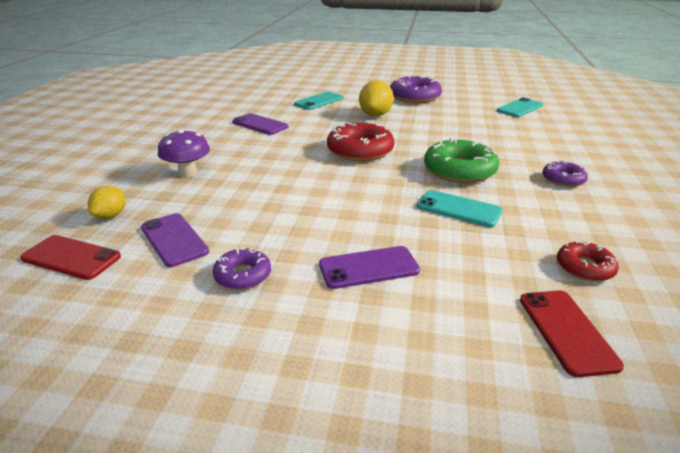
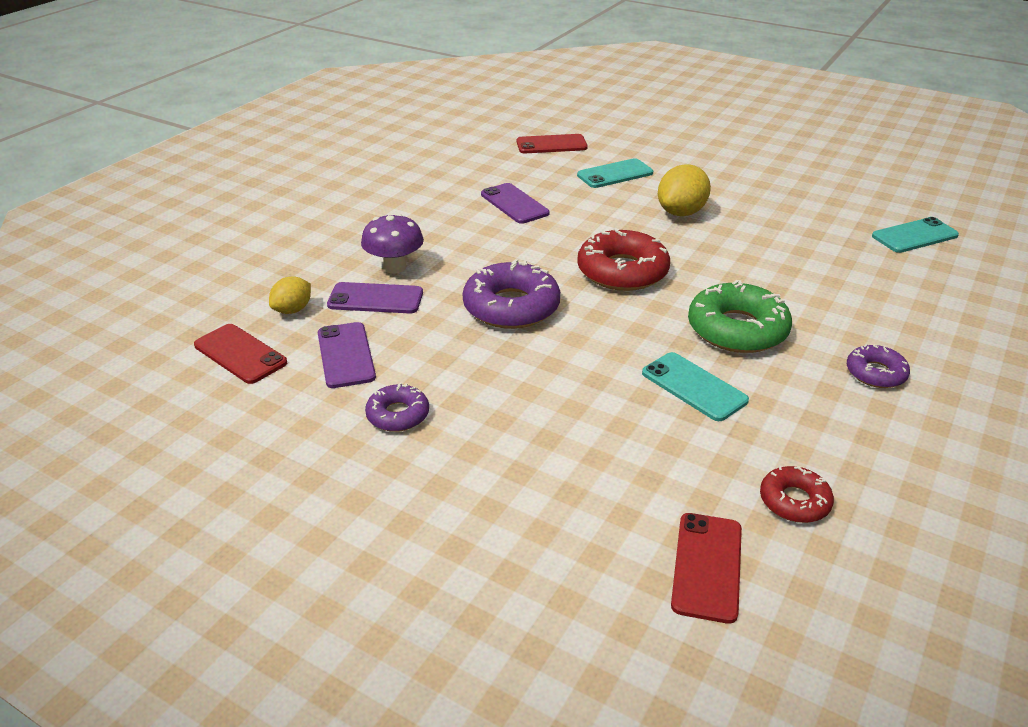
camera: 20 degrees right, 5 degrees up
purple phone [319,246,420,289] -> purple phone moved to [327,282,423,313]
purple donut [390,75,442,103] -> purple donut moved to [463,259,560,329]
none -> red phone [517,134,588,153]

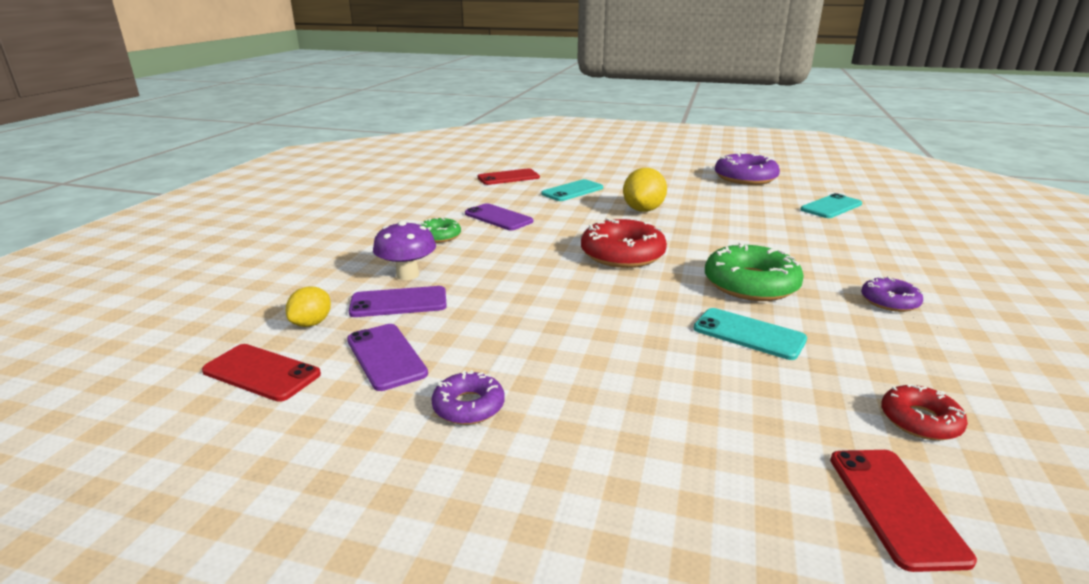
camera: 15 degrees left, 10 degrees down
purple donut [463,259,560,329] -> purple donut moved to [715,152,780,185]
none -> green donut [419,217,461,243]

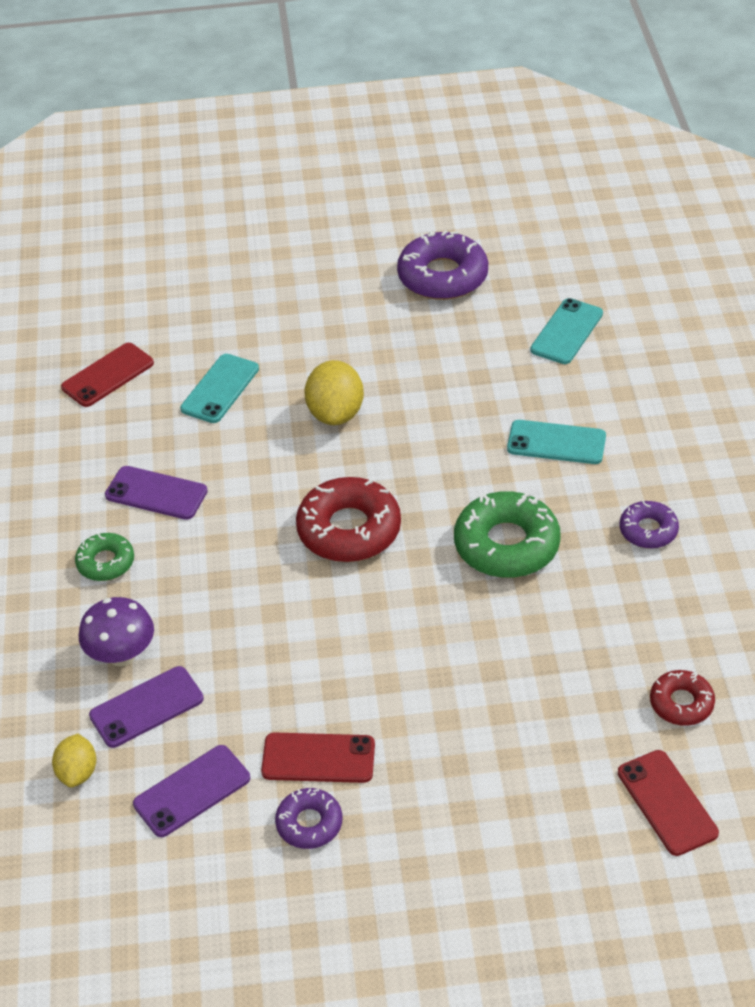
camera: 20 degrees left, 20 degrees up
red phone [202,344,321,402] -> red phone moved to [261,732,375,783]
purple phone [347,324,428,391] -> purple phone turned 75 degrees counterclockwise [133,745,250,837]
turquoise phone [694,308,807,360] -> turquoise phone moved to [507,420,606,464]

